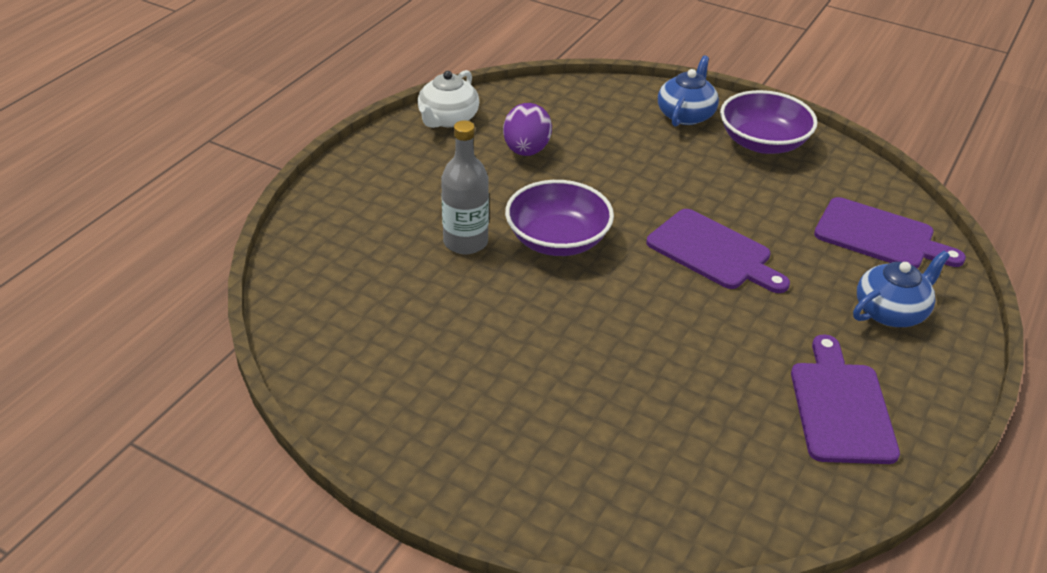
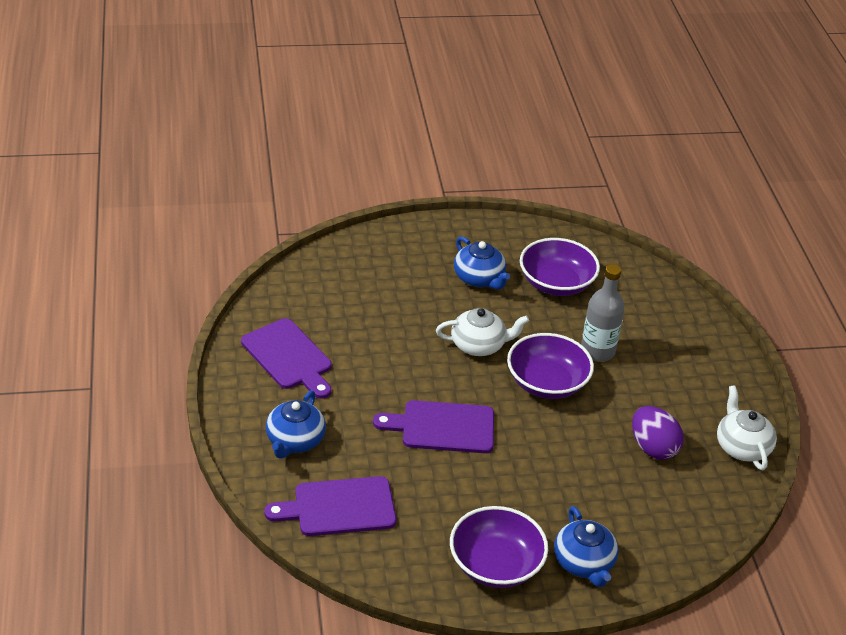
camera: 140 degrees right, 0 degrees up
none -> white teapot [436,308,529,356]
none -> blue teapot [454,236,510,290]
none -> purple bowl [520,238,600,296]

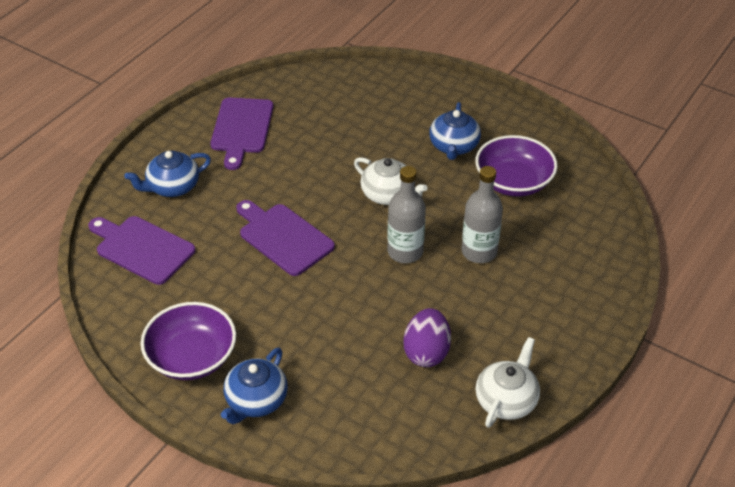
camera: 45 degrees right, 5 degrees up
purple bowl [507,333,594,399] -> grey bottle [387,166,426,263]

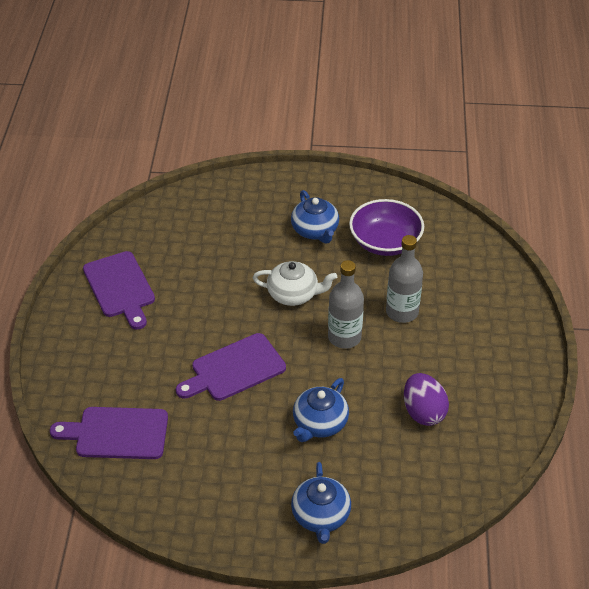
camera: 30 degrees left, 0 degrees up
blue teapot [124,150,211,197] -> blue teapot moved to [293,378,349,442]
purple bowl [141,302,236,380] -> none
purple cutting board [236,200,335,276] -> purple cutting board turned 45 degrees counterclockwise [176,333,286,401]
white teapot [476,337,540,428] -> none

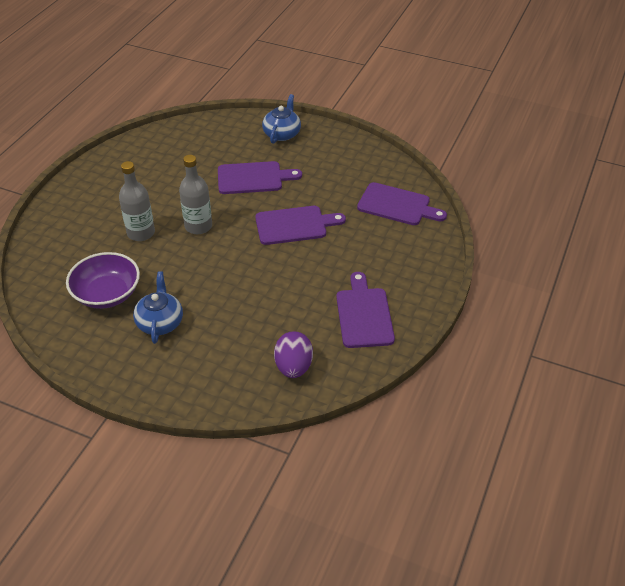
camera: 160 degrees left, 0 degrees up
white teapot [253,261,337,306] -> none
blue teapot [293,378,349,442] -> purple cutting board [218,161,302,194]
purple egg [404,373,449,426] -> purple egg moved to [274,331,313,378]

